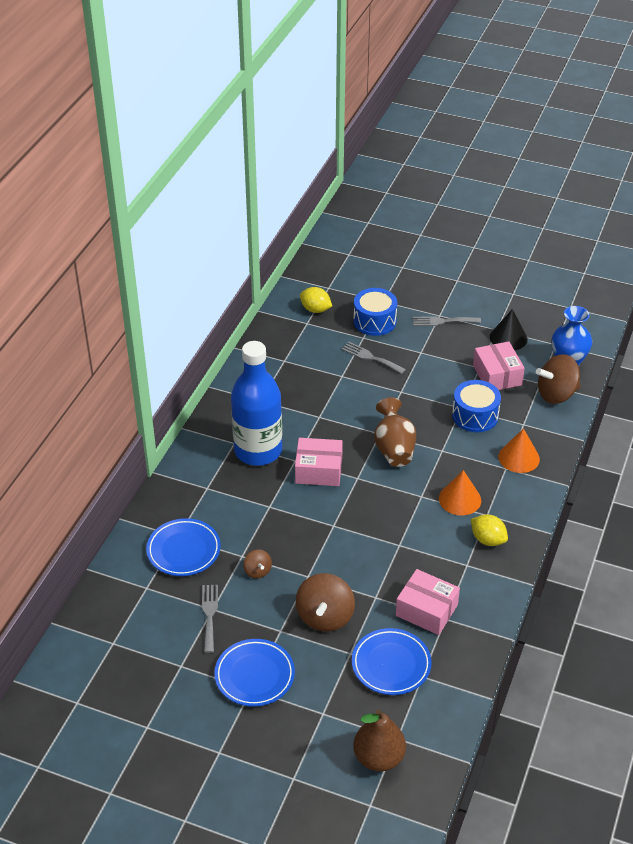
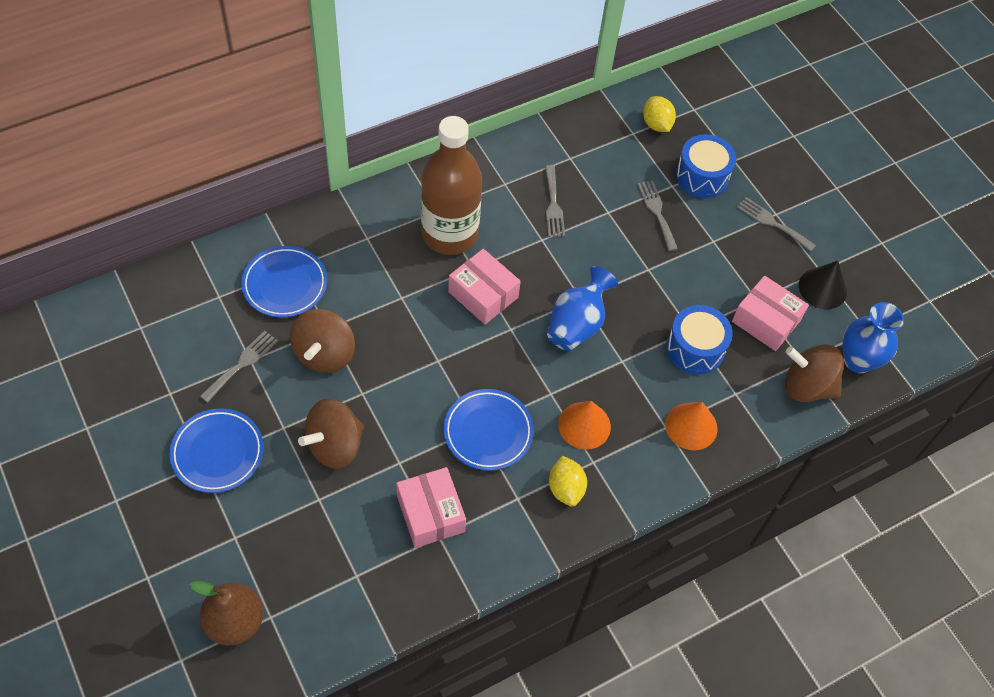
camera: 35 degrees right, 15 degrees up
blue bottle [231,341,282,466] -> brown bottle [421,116,482,255]
brown spinning top [243,549,272,579] -> brown spinning top [290,309,355,373], size x1.95
blue plate [352,628,432,695] -> blue plate moved to [444,389,533,471]
brown vase [374,397,416,467] -> blue vase [547,266,618,351]
pink box [473,341,525,390] -> pink box turned 75 degrees counterclockwise [732,276,809,351]
none -> grey fork [545,165,565,237]

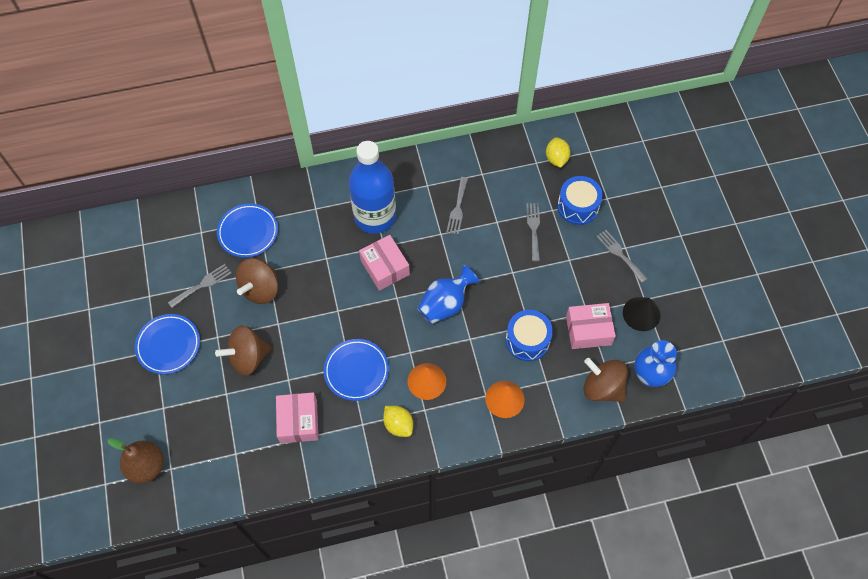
camera: 20 degrees right, 5 degrees up
brown bottle [421,116,482,255] -> blue bottle [349,141,396,234]
yellow lemon [549,456,587,507] -> yellow lemon turned 45 degrees counterclockwise [383,406,413,437]
pink box [732,276,809,351] -> pink box turned 60 degrees counterclockwise [566,303,616,349]

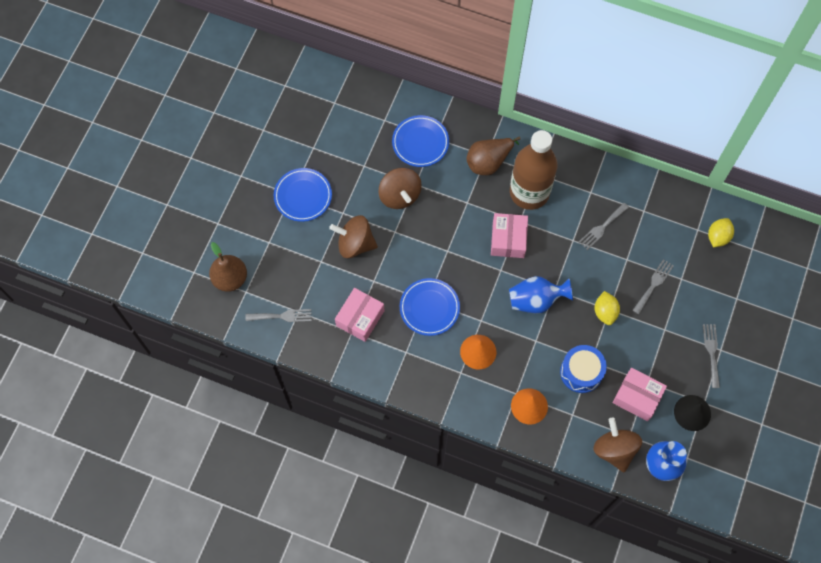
camera: 35 degrees right, 5 degrees up
grey fork [168,264,231,308] -> grey fork moved to [246,309,311,322]
brown spinning top [236,258,278,304] -> brown spinning top turned 90 degrees counterclockwise [378,168,422,209]
blue bottle [349,141,396,234] -> brown bottle [510,130,558,210]
yellow lemon [383,406,413,437] -> yellow lemon moved to [595,291,620,325]
blue drum [557,176,603,225] -> none
none -> brown pear [466,137,521,175]

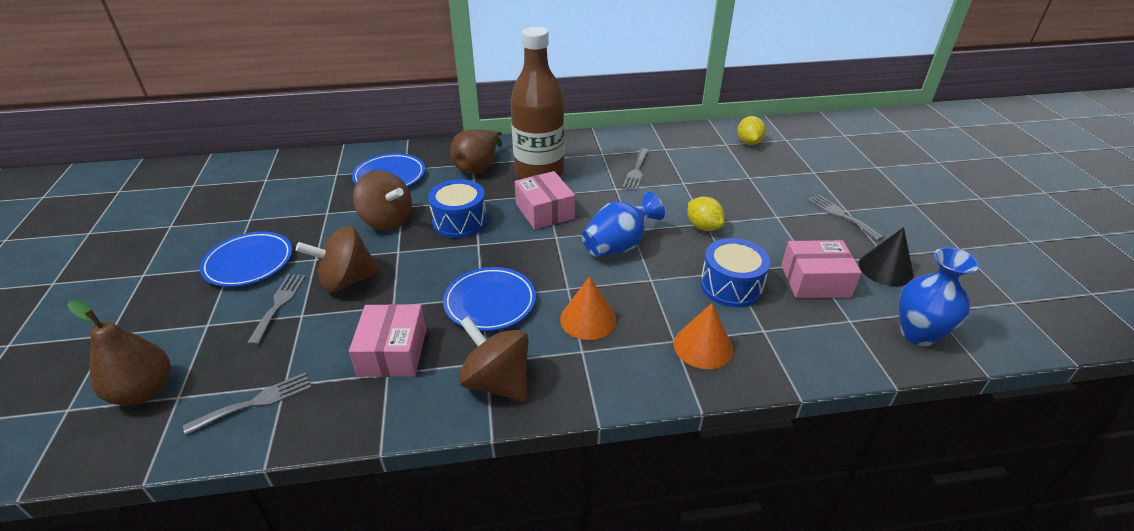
camera: 30 degrees left, 30 degrees down
brown spinning top [593,418,642,472] -> brown spinning top moved to [459,316,529,402]
grey fork [632,259,674,314] -> grey fork moved to [247,274,306,345]
none -> blue drum [428,179,487,238]

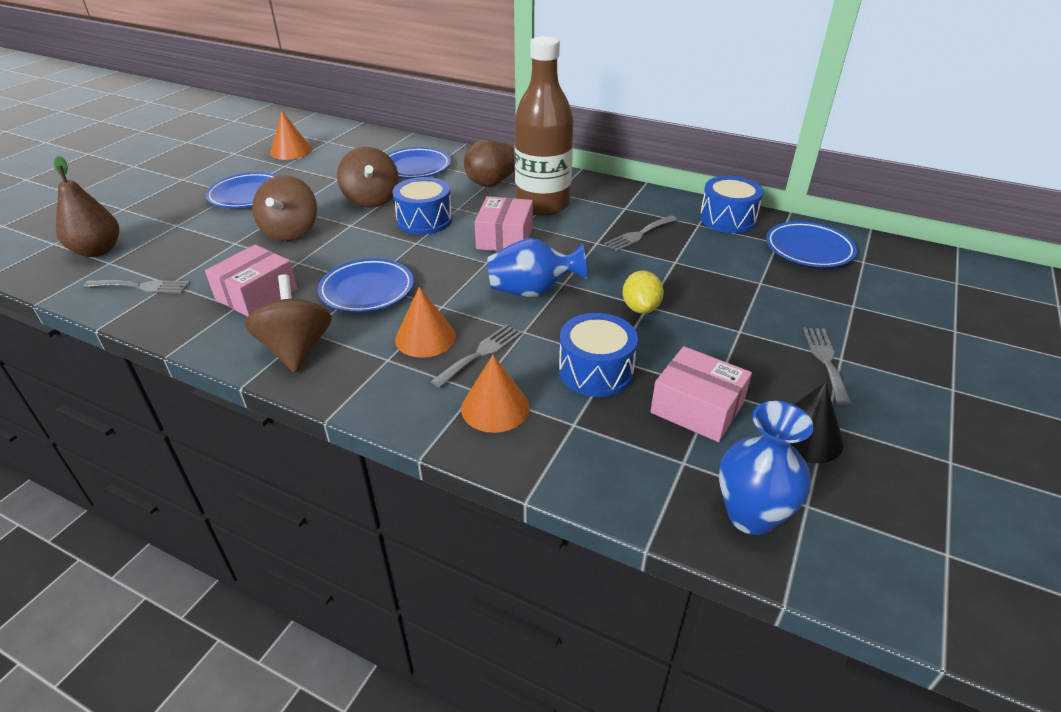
camera: 35 degrees right, 0 degrees up
grey fork [247,274,306,345] -> grey fork moved to [430,325,522,388]
brown spinning top [296,226,381,292] -> brown spinning top turned 105 degrees counterclockwise [252,175,317,241]
yellow lemon [737,116,766,145] -> blue plate [766,222,857,267]
none -> orange cone [270,111,312,160]
none -> blue drum [700,176,764,233]

